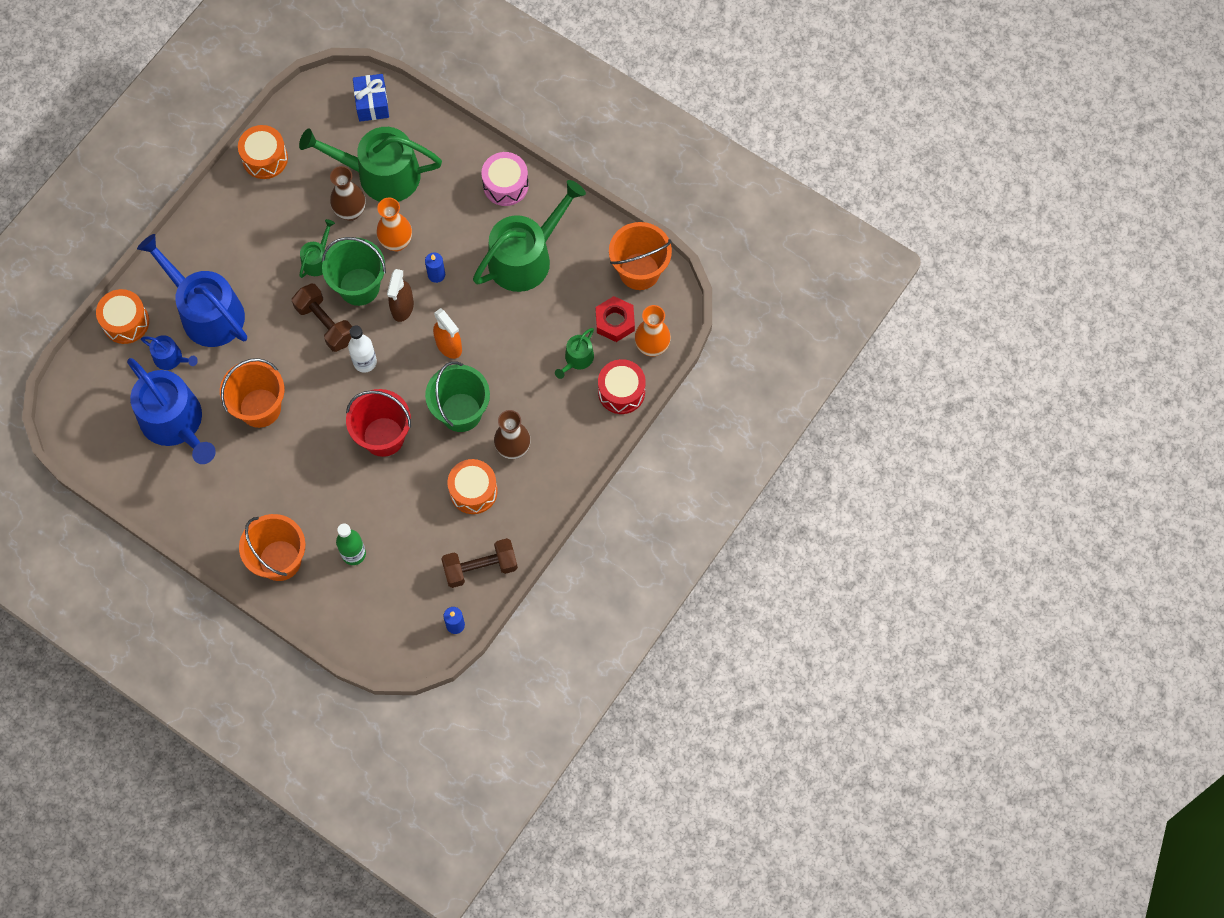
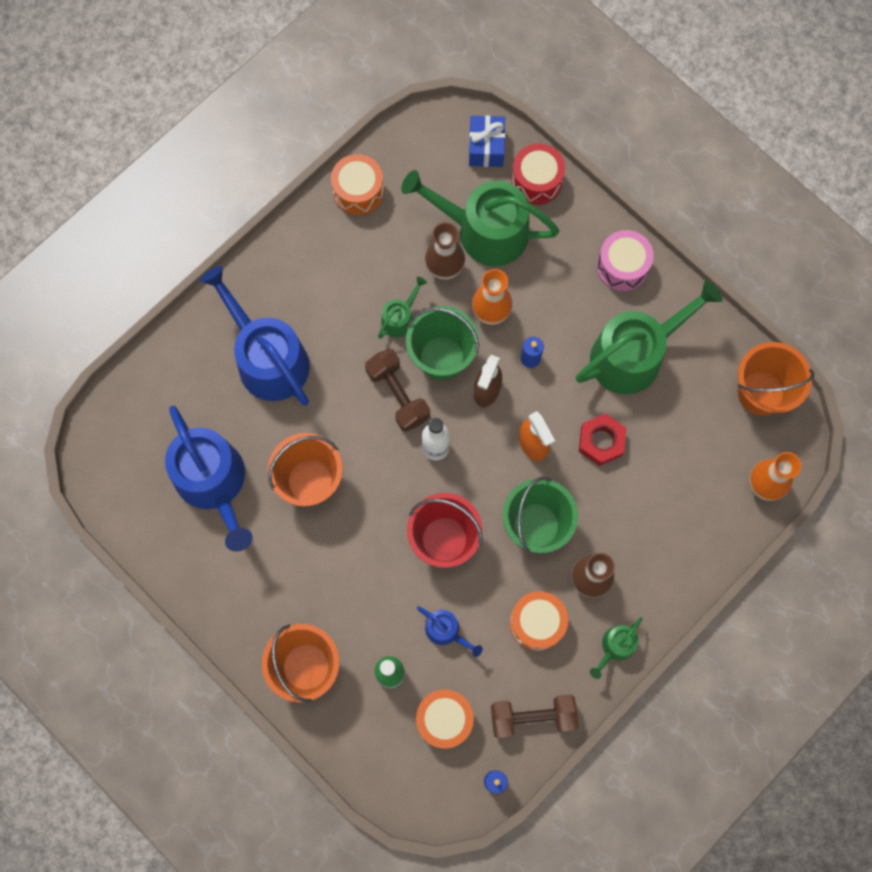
camera: 10 degrees right, 5 degrees up
orange drum [96,289,149,344] -> orange drum moved to [416,689,474,749]
blue watering can [141,335,198,370] -> blue watering can moved to [417,606,483,657]
green watering can [555,328,594,379] -> green watering can moved to [590,617,643,679]
red nut [596,296,635,342] -> red nut moved to [579,414,626,466]
red drum [598,359,646,414] -> red drum moved to [511,144,565,205]

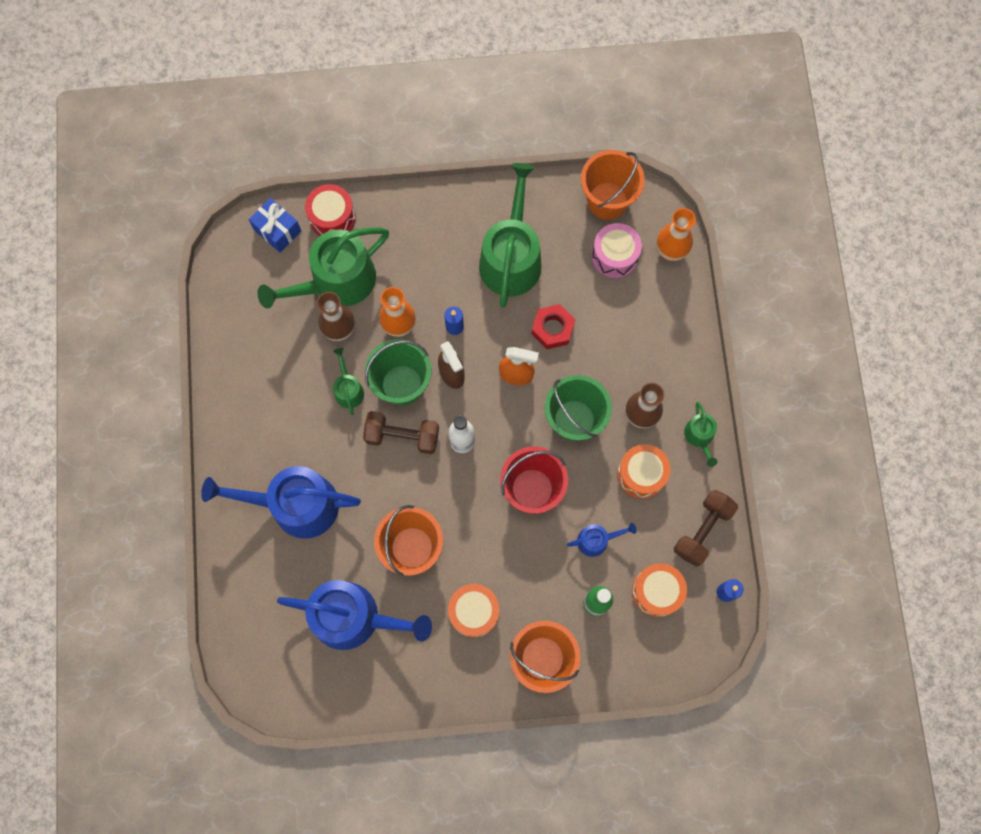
camera: 50 degrees left, 0 degrees up
orange drum [331,154,384,215] -> orange drum moved to [448,584,499,638]
pink drum [597,230,654,291] -> pink drum moved to [592,223,642,278]

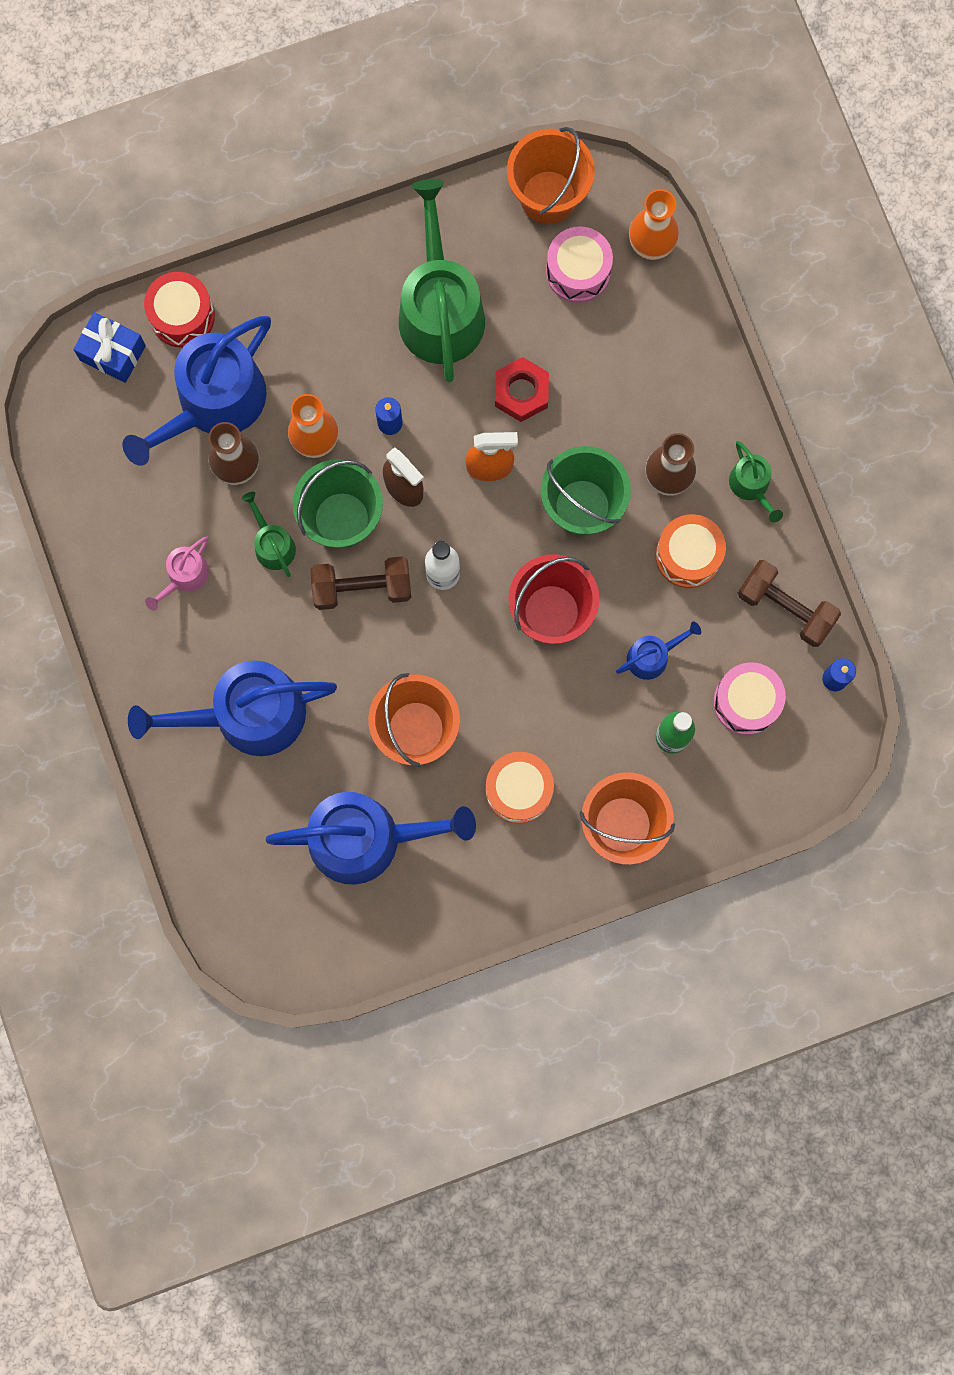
camera: 15 degrees left, 5 degrees up
green watering can [258,227,389,309] -> blue watering can [123,316,271,466]
orange drum [632,563,687,617] -> pink drum [713,662,786,735]
brown dumbbell [674,490,738,567] -> brown dumbbell turned 75 degrees counterclockwise [738,560,841,647]
none -> pink watering can [145,536,209,611]

